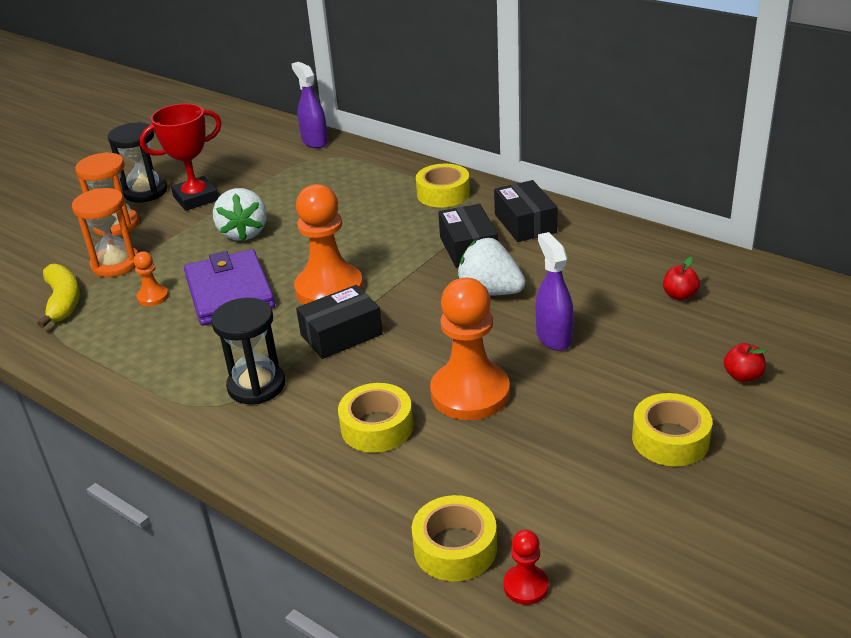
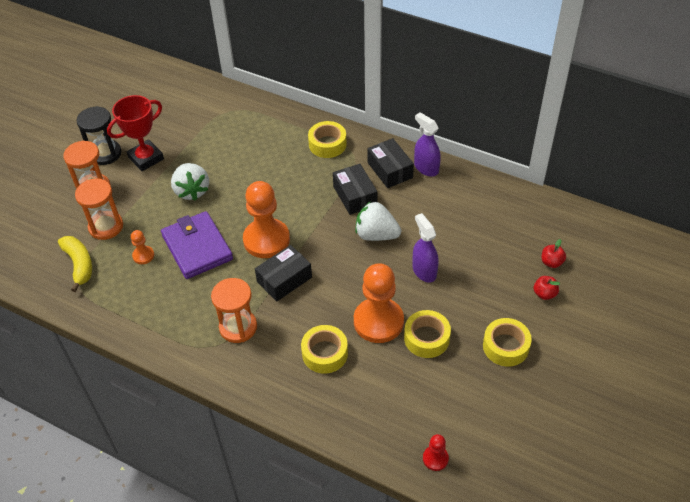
camera: 10 degrees left, 15 degrees up
black hourglass [211,298,285,404] -> orange hourglass [211,278,257,343]
purple spray bottle [292,62,328,148] -> purple spray bottle moved to [414,112,441,177]
yellow tape [412,495,497,581] -> yellow tape moved to [404,310,451,358]
red apple [663,257,700,300] -> red apple moved to [542,239,566,268]

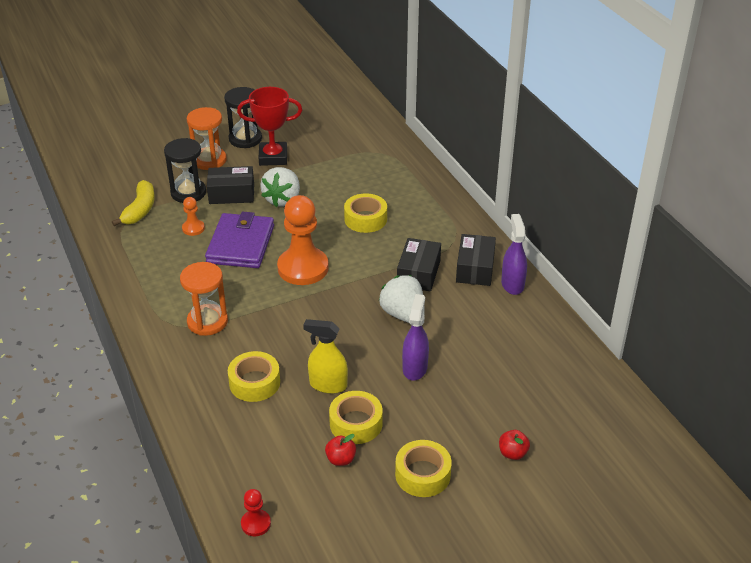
camera: 35 degrees right, 10 degrees down
orange hourglass [75,178,123,240] -> black hourglass [164,138,206,203]
black box [255,245,312,302] -> black box moved to [207,166,254,204]
yellow tape [308,121,347,158] -> yellow tape moved to [344,193,387,233]
orange pawn [354,263,404,343] -> yellow spray bottle [303,319,348,394]
red apple [542,239,566,268] -> red apple moved to [325,434,356,466]

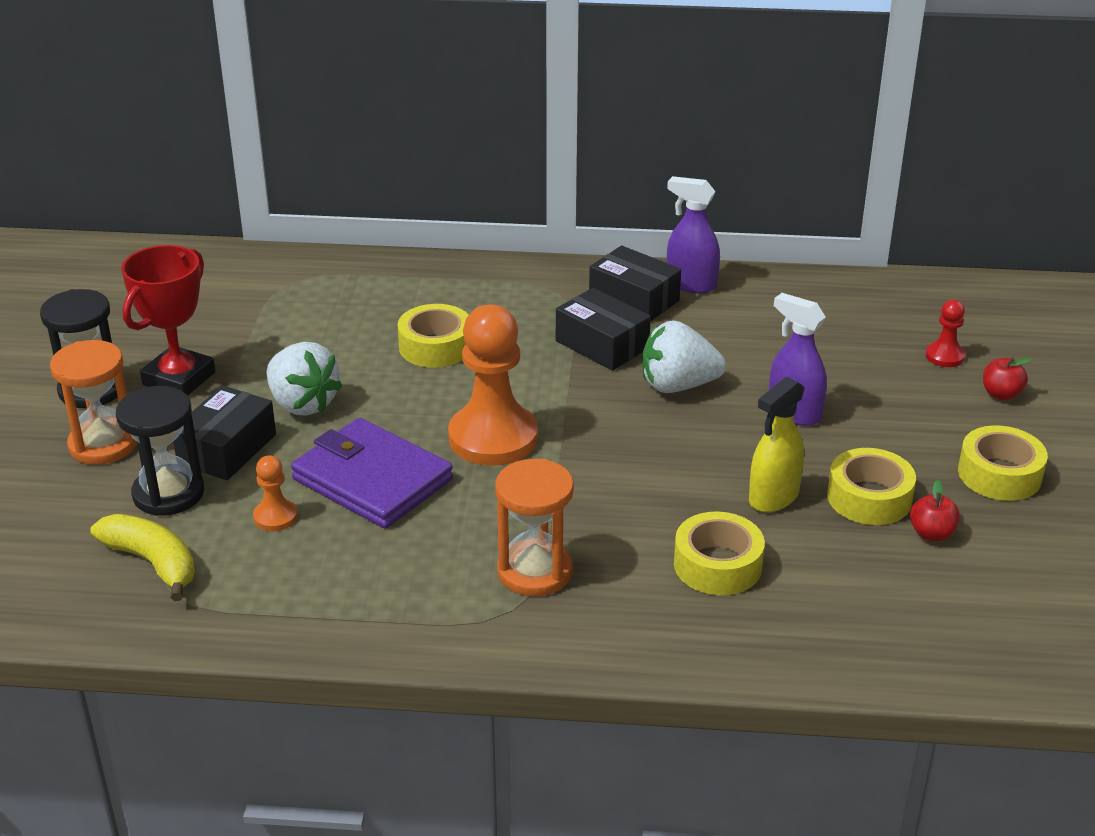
camera: 60 degrees left, 5 degrees down
red pawn [241,489,271,536] -> red pawn moved to [926,300,965,367]

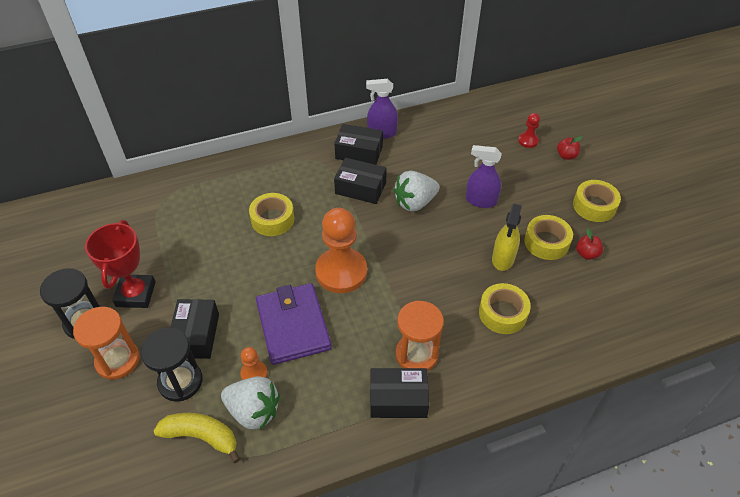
camera: 25 degrees left, 15 degrees up
white strawberry [267,342,342,416] -> white strawberry moved to [221,376,280,430]
purple wallet [291,418,453,529] -> purple wallet turned 60 degrees clockwise [256,283,332,365]
none -> black box [370,368,429,418]

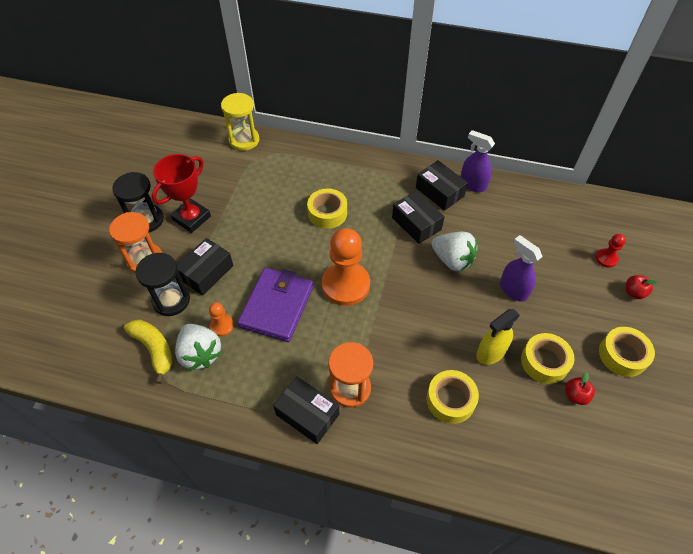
camera: 35 degrees right, 5 degrees up
white strawberry [394,171,440,212] -> white strawberry turned 150 degrees counterclockwise [431,232,478,272]
none -> yellow hourglass [221,93,259,151]

